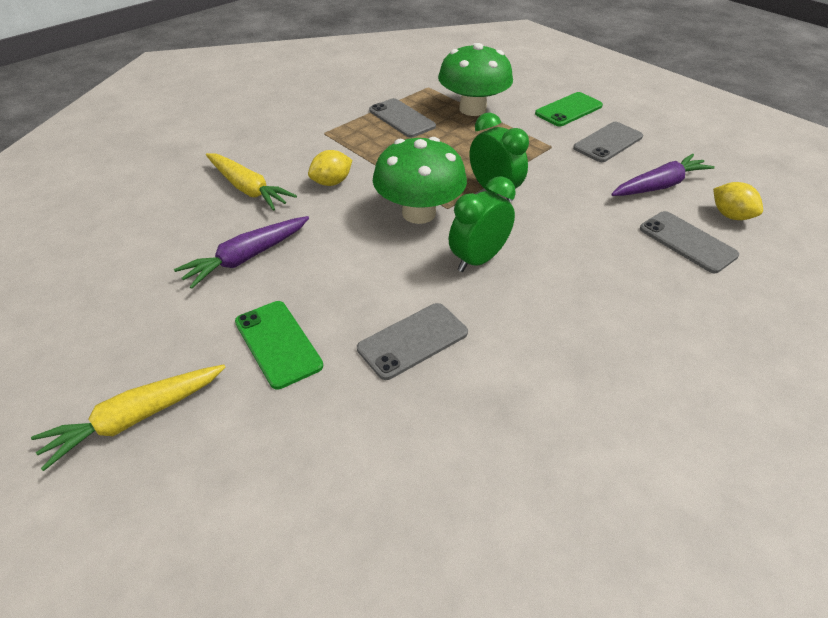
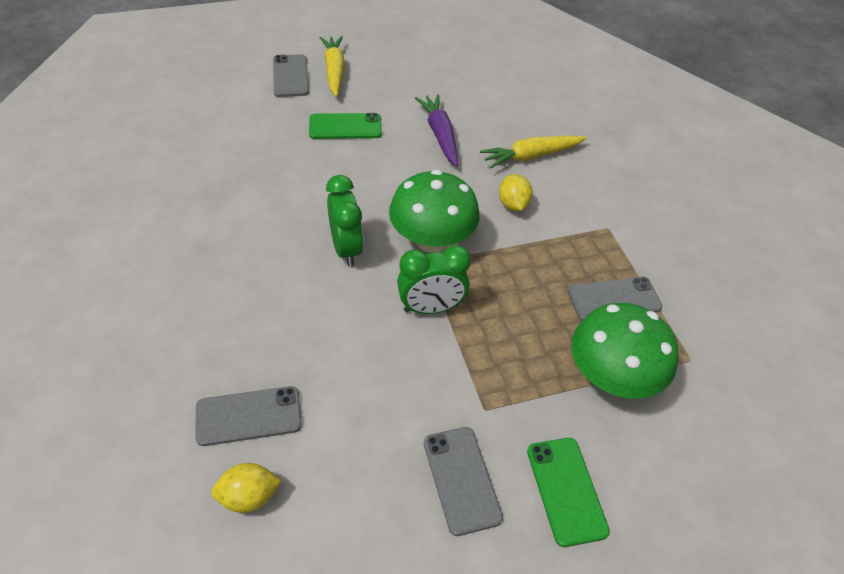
camera: 115 degrees right, 5 degrees up
grey phone [357,303,468,380] -> grey phone moved to [273,54,309,97]
purple carrot [611,154,715,196] -> none

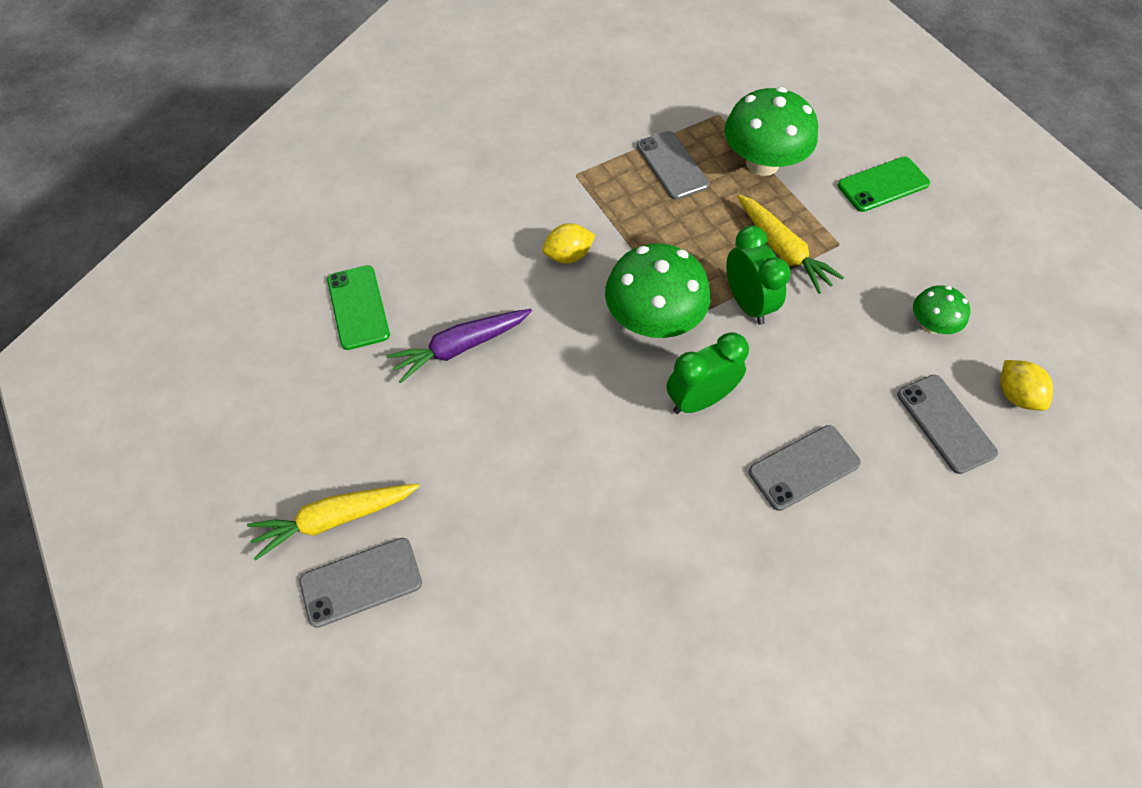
camera: 100 degrees left, 10 degrees up
green phone [309,113,382,139] -> green phone moved to [327,265,390,350]
grey phone [424,427,503,536] -> grey phone moved to [749,425,861,511]
yellow carrot [480,136,587,169] -> yellow carrot moved to [737,194,844,294]
none -> green mushroom [913,285,970,334]

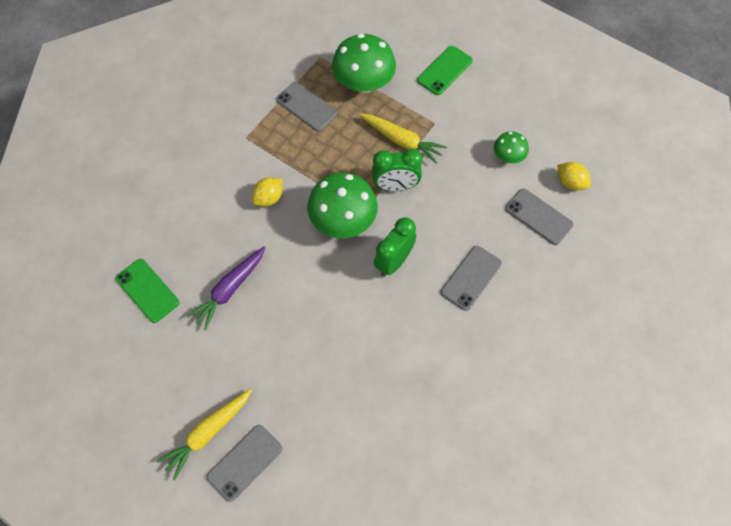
camera: 25 degrees left, 5 degrees up
green clock [726,225,791,325] -> green clock turned 135 degrees clockwise [372,149,423,191]

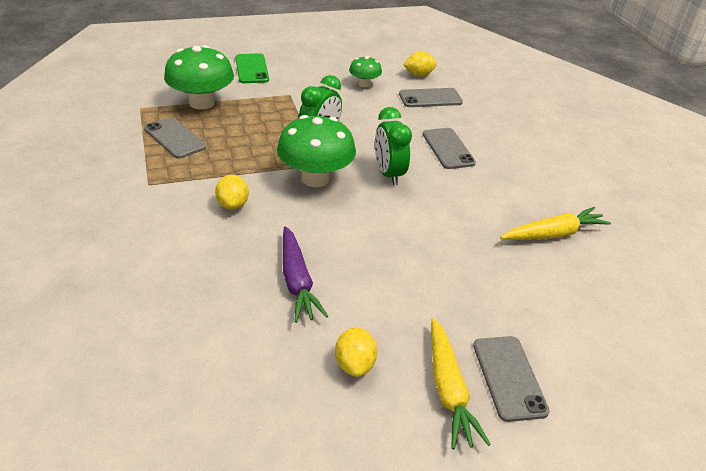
camera: 55 degrees left, 25 degrees down
green phone [116,259,179,323] -> none
grey phone [276,82,337,131] -> grey phone turned 60 degrees clockwise [144,117,206,159]
yellow carrot [359,114,447,164] -> yellow carrot moved to [500,207,611,240]
none -> yellow lemon [335,327,377,377]

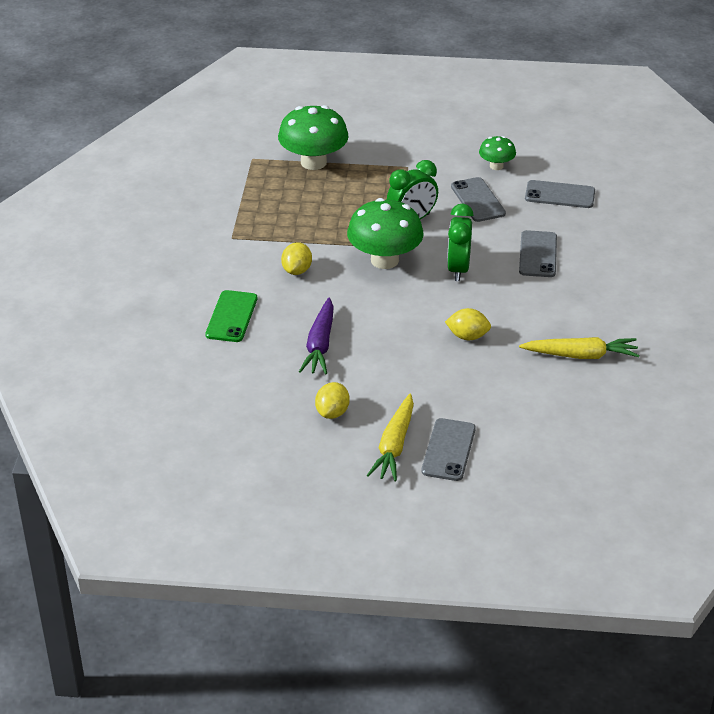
camera: 25 degrees right, 0 degrees up
grey phone [144,117,206,159] -> grey phone moved to [451,177,506,222]
green phone [235,53,269,83] -> green phone moved to [205,290,257,342]
yellow lemon [403,52,437,77] -> yellow lemon moved to [445,308,491,340]

